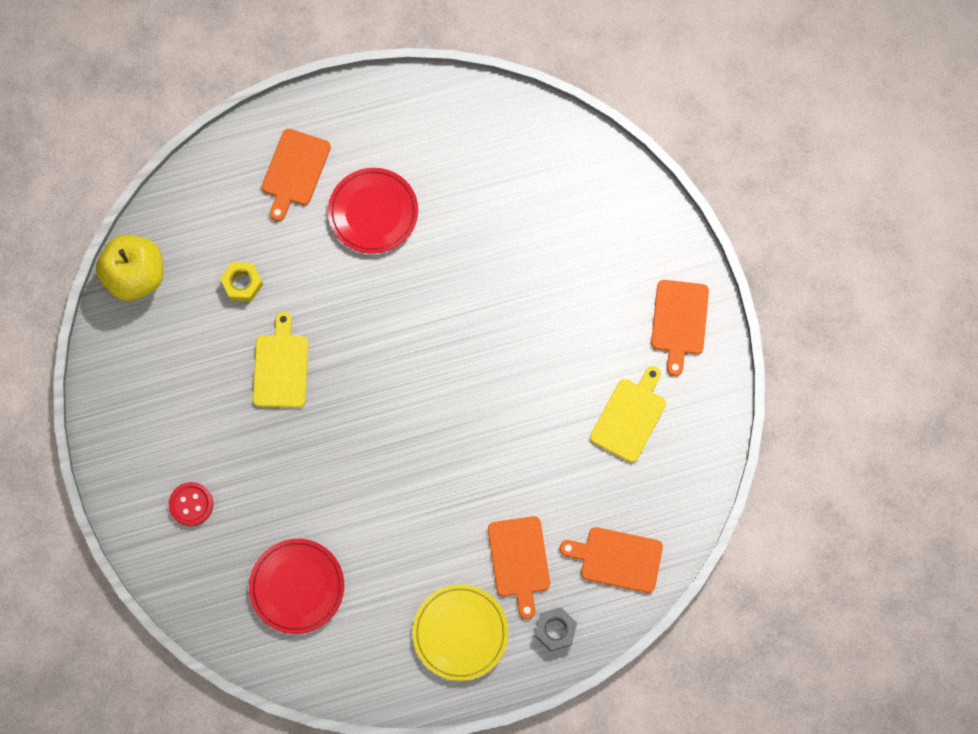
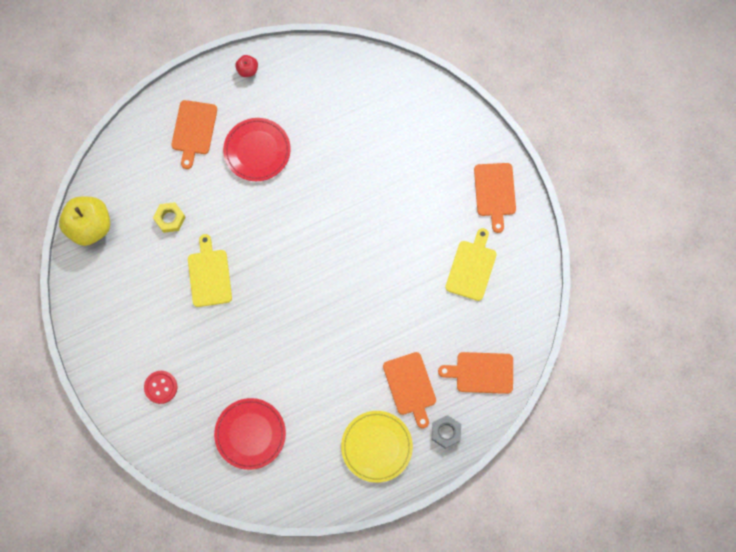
camera: 10 degrees left, 0 degrees up
none -> red apple [235,55,258,77]

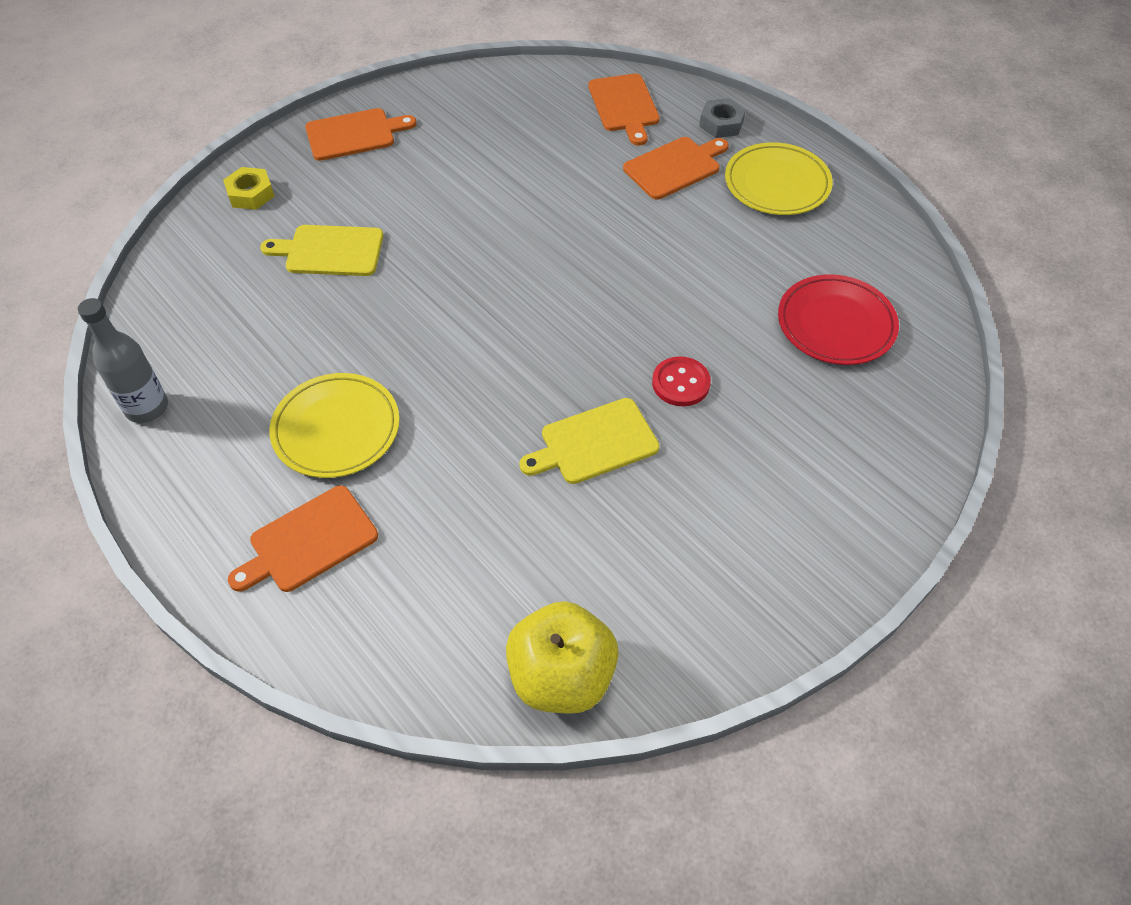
camera: 105 degrees left, 20 degrees down
red button [144,371,177,404] -> red button moved to [652,356,711,406]
yellow nut [153,202,185,233] -> yellow nut moved to [223,167,274,210]
orange cutting board [171,100,217,169] -> orange cutting board turned 150 degrees clockwise [228,485,378,592]
red plate [223,118,291,181] -> yellow plate [269,373,400,478]
red apple [235,55,258,77] -> none
yellow cutting board [445,228,496,301] -> yellow cutting board moved to [260,225,383,276]
none -> grey bottle [78,298,168,423]

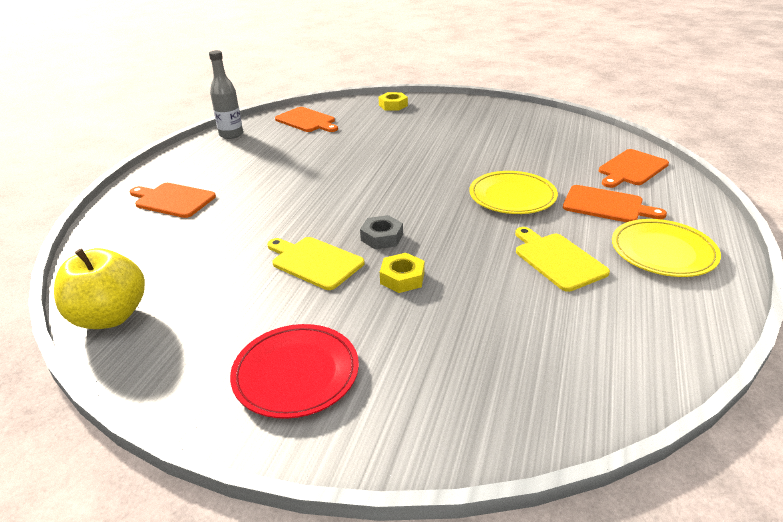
camera: 60 degrees right, 20 degrees down
yellow cutting board [260,225,383,276] -> yellow cutting board moved to [515,227,610,292]
yellow plate [269,373,400,478] -> yellow plate moved to [469,171,558,214]
orange cutting board [305,108,417,161] -> orange cutting board moved to [275,107,338,132]
red button [652,356,711,406] -> yellow nut [380,253,425,293]
grey nut [699,98,746,138] -> grey nut moved to [360,215,403,249]
red plate [778,274,899,365] -> red plate moved to [230,324,359,419]

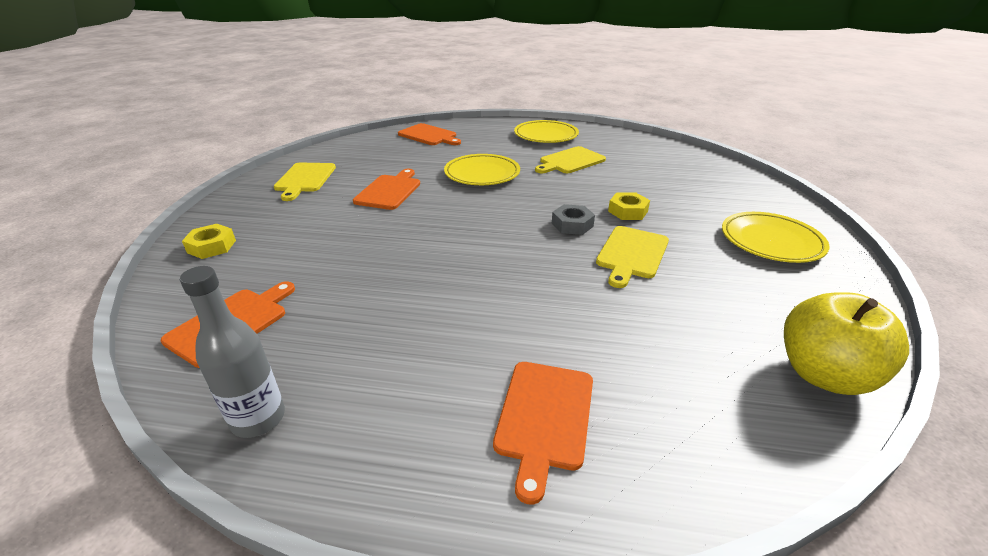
camera: 100 degrees left, 0 degrees up
red plate [230,324,359,419] -> yellow plate [722,212,830,263]
orange cutting board [563,185,667,222] -> orange cutting board moved to [353,169,420,210]
none -> yellow cutting board [274,163,336,201]

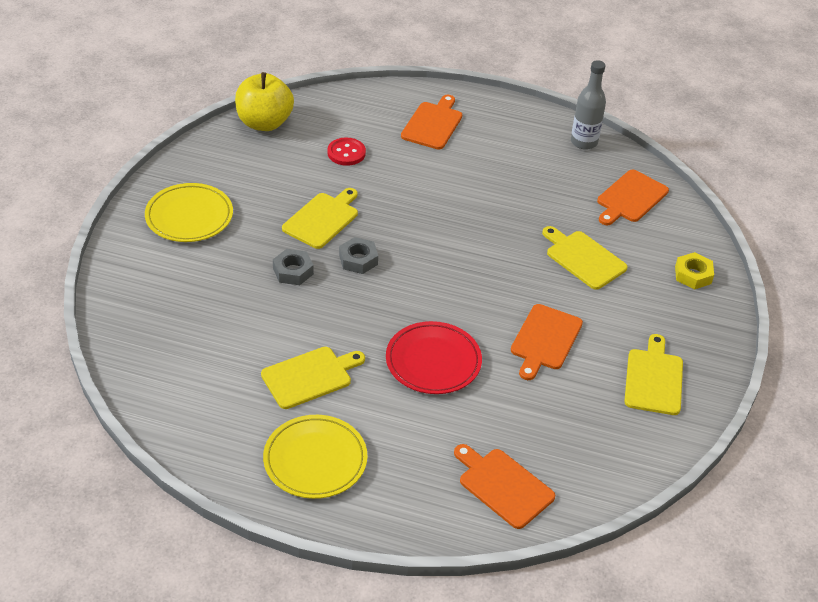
camera: 175 degrees left, 10 degrees up
yellow plate [444,154,520,185] -> red plate [386,321,482,394]
yellow nut [608,193,650,220] -> grey nut [273,249,314,285]
none -> red button [327,138,366,166]
none -> yellow cutting board [542,226,628,290]

